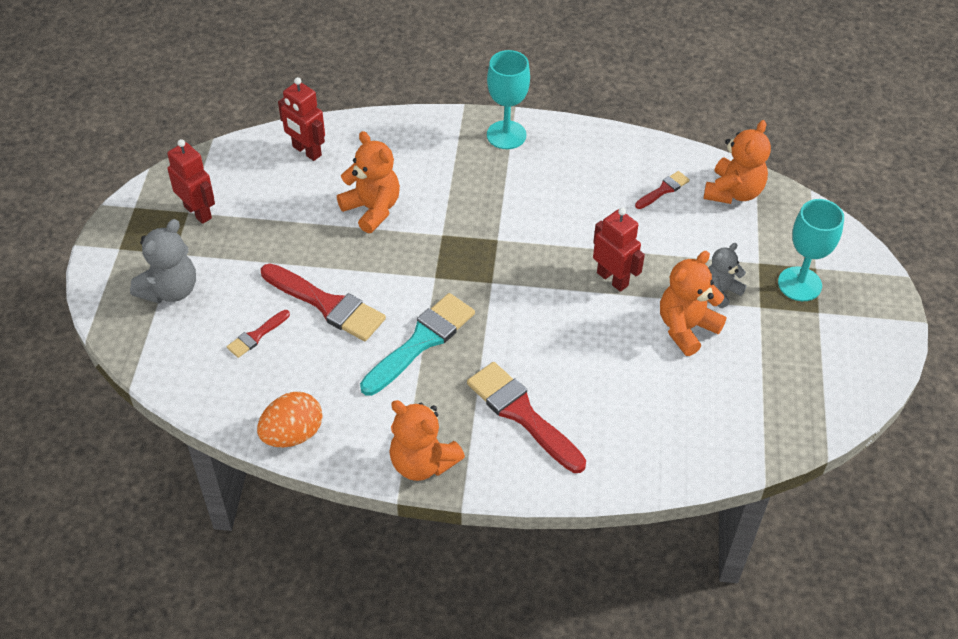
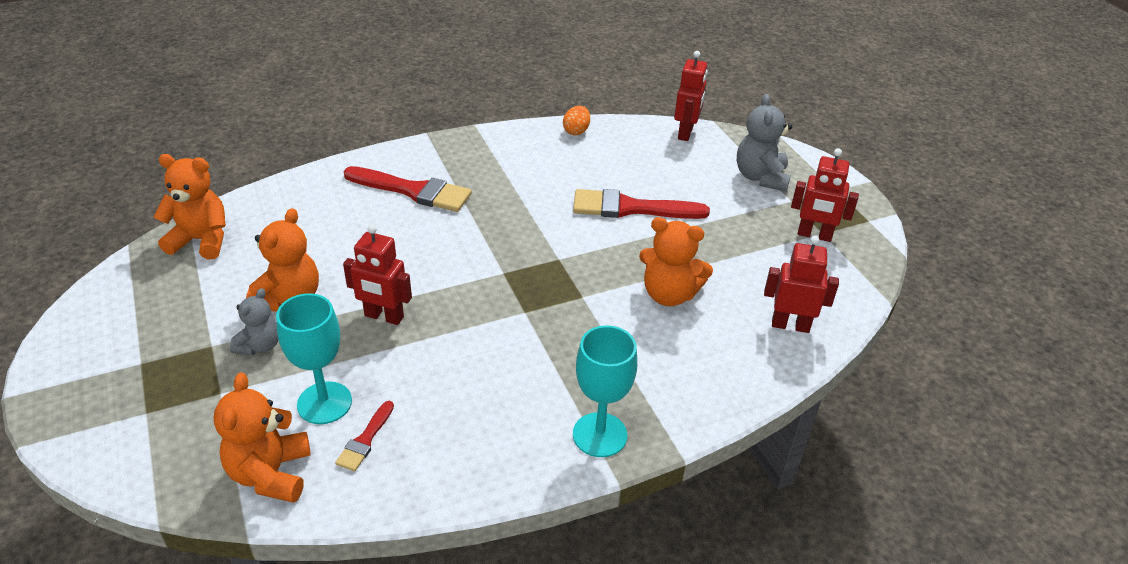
camera: 150 degrees right, 10 degrees down
red brush [227,310,290,358] -> none
orange egg [257,392,322,447] -> orange egg [563,106,590,135], size x0.65
turquoise brush [360,293,475,396] -> none
orange teddy bear [389,400,465,481] -> orange teddy bear moved to [154,154,226,260]
turquoise goblet [778,199,844,301] -> turquoise goblet moved to [276,293,352,424]
none -> red robot [674,51,708,141]

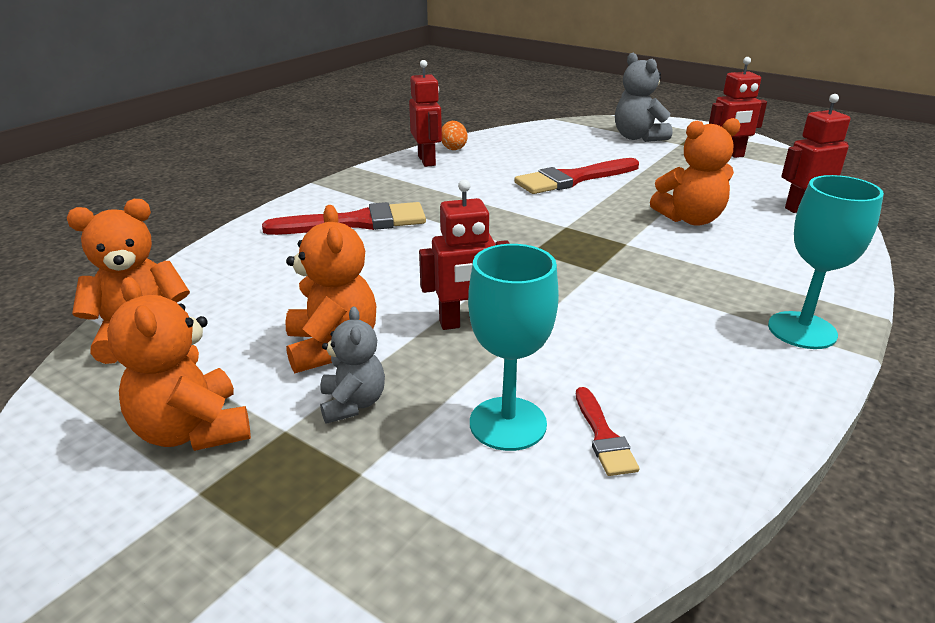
camera: 30 degrees left, 10 degrees down
orange teddy bear [214,373,311,503] -> orange teddy bear moved to [107,277,251,451]
red robot [674,51,708,141] -> red robot moved to [409,60,442,167]

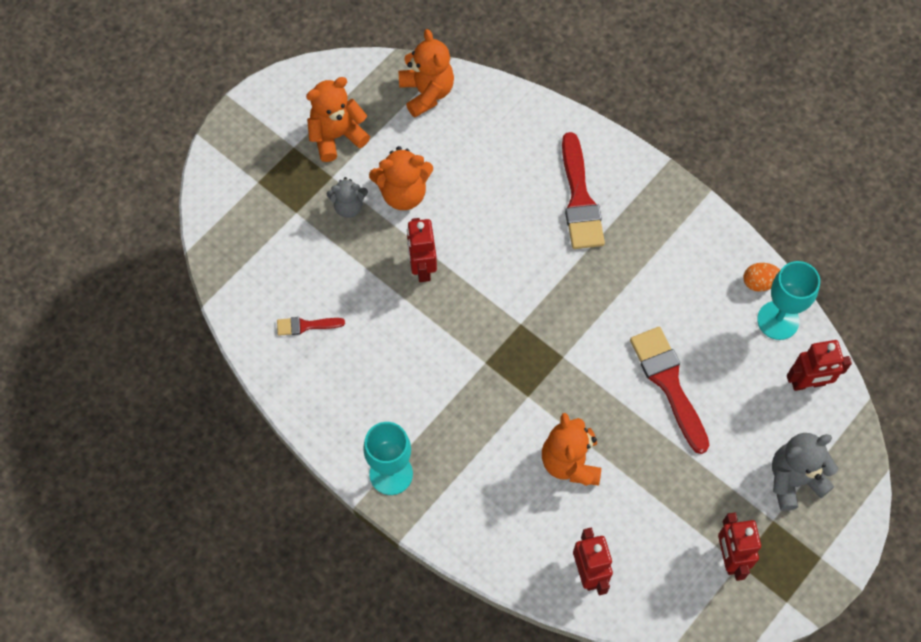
camera: 95 degrees right, 35 degrees up
red robot [409,60,442,167] -> red robot moved to [787,340,852,391]
turquoise goblet [468,244,559,451] -> turquoise goblet moved to [757,261,820,340]

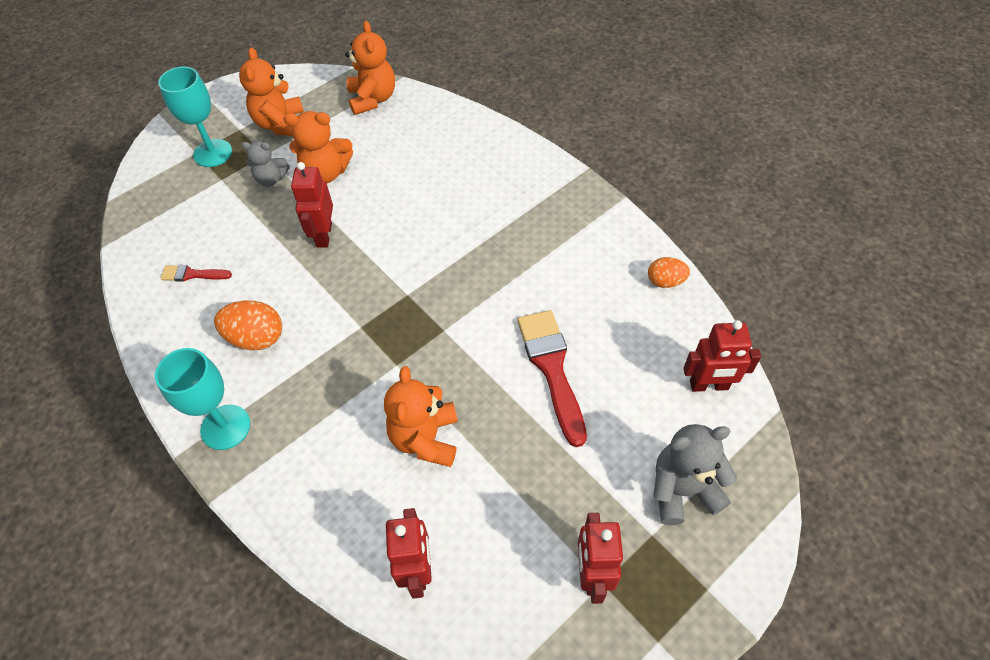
camera: 10 degrees right, 10 degrees down
orange teddy bear [306,77,370,162] -> orange teddy bear turned 75 degrees counterclockwise [239,47,304,136]
red brush [562,132,605,249] -> none
turquoise goblet [757,261,820,340] -> turquoise goblet moved to [158,67,232,167]
none -> orange egg [214,300,282,350]

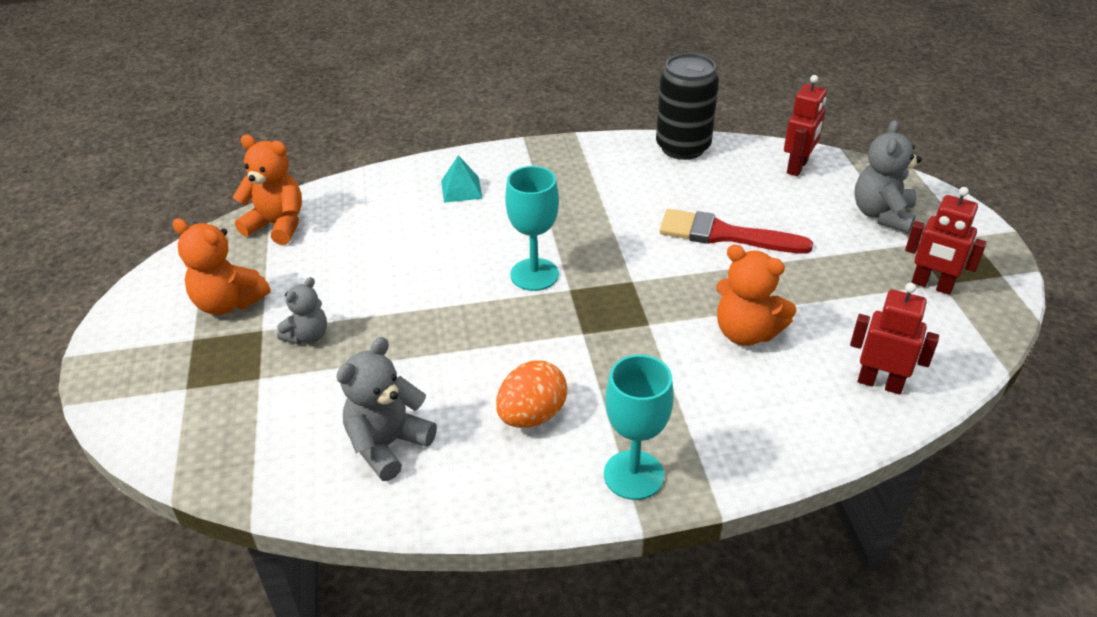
camera: 60 degrees left, 15 degrees down
turquoise goblet [158,67,232,167] -> turquoise goblet moved to [505,166,559,291]
red brush [161,265,232,282] -> grey teddy bear [336,337,437,481]
orange teddy bear [284,111,353,183] -> none
red robot [291,162,333,248] -> none
orange egg [648,257,690,288] -> black can [656,53,719,160]
none -> turquoise pyramid [441,155,483,203]

